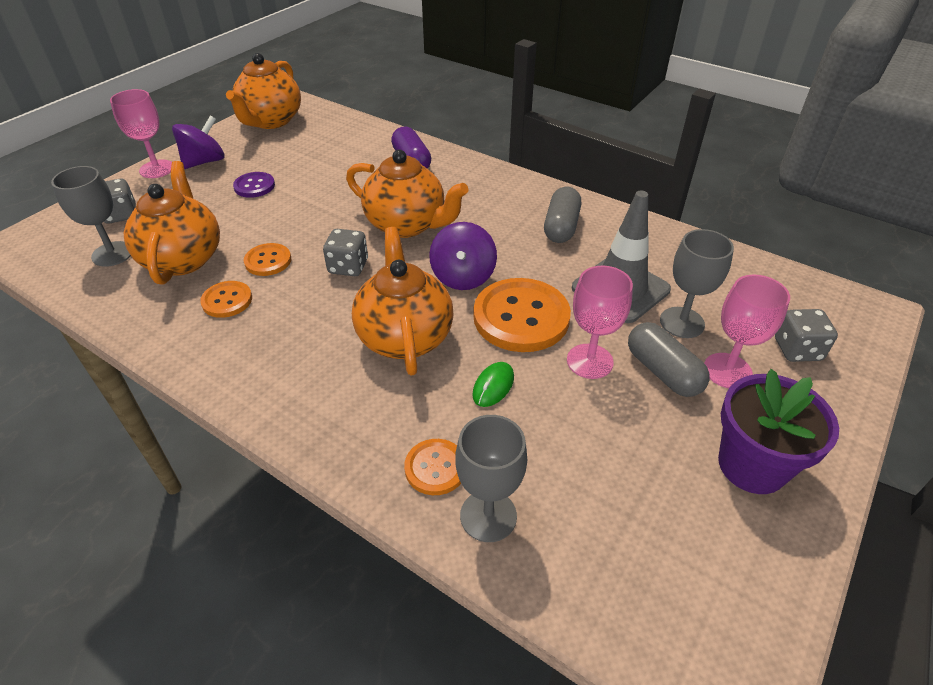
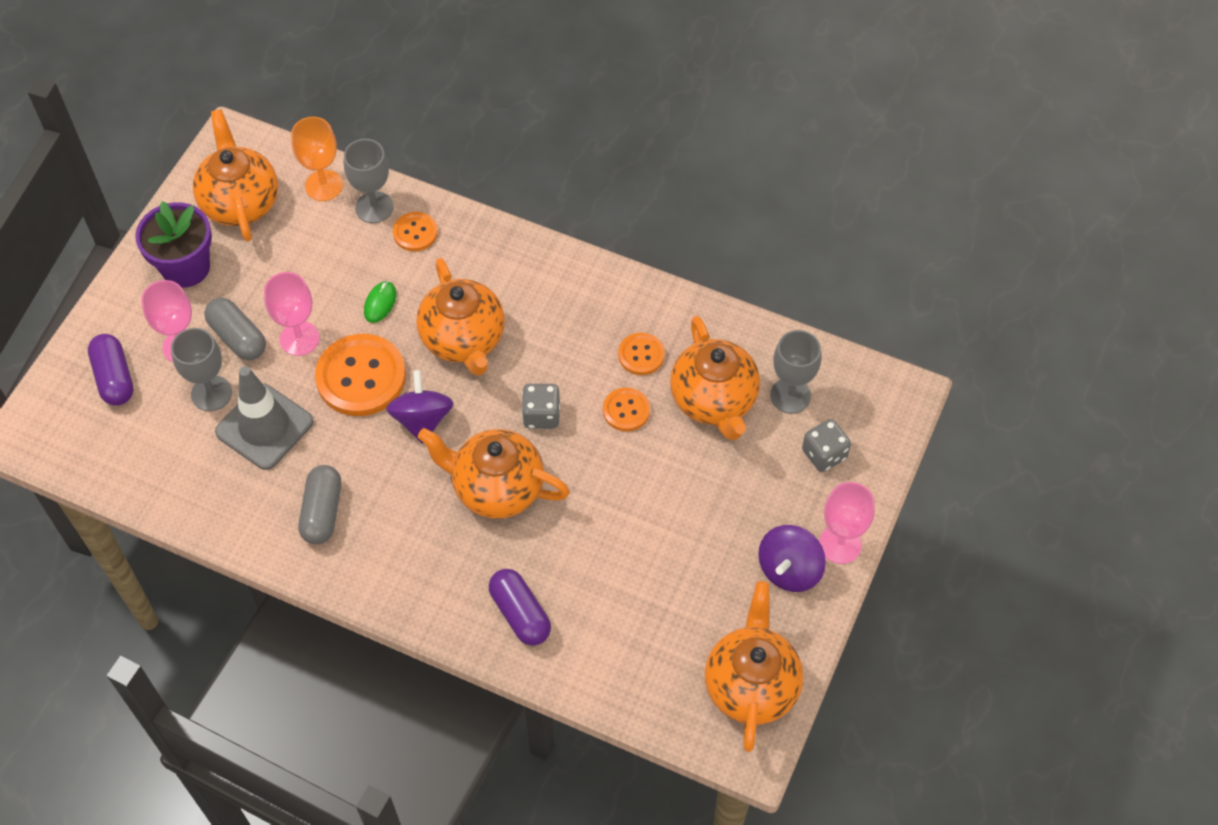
camera: 170 degrees right, 15 degrees up
purple button [233,172,275,198] -> none
grey dice [775,309,838,362] -> purple capsule [88,334,134,406]
none -> orange teapot [193,109,278,242]
none -> orange goblet [291,117,343,201]

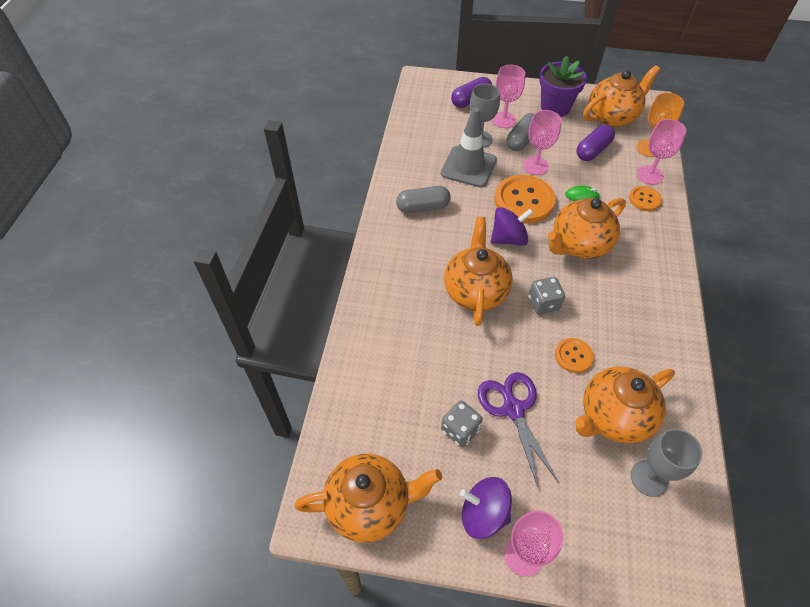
camera: 75 degrees right, 5 degrees down
grey goblet [344,139,394,223] -> pink goblet [637,119,686,185]
purple capsule [489,569,551,646] -> purple capsule moved to [576,125,615,161]
orange button [618,333,665,375] -> none
grey dice [802,419,851,472] -> grey dice moved to [441,400,483,447]
none -> purple scissors [478,372,559,489]

